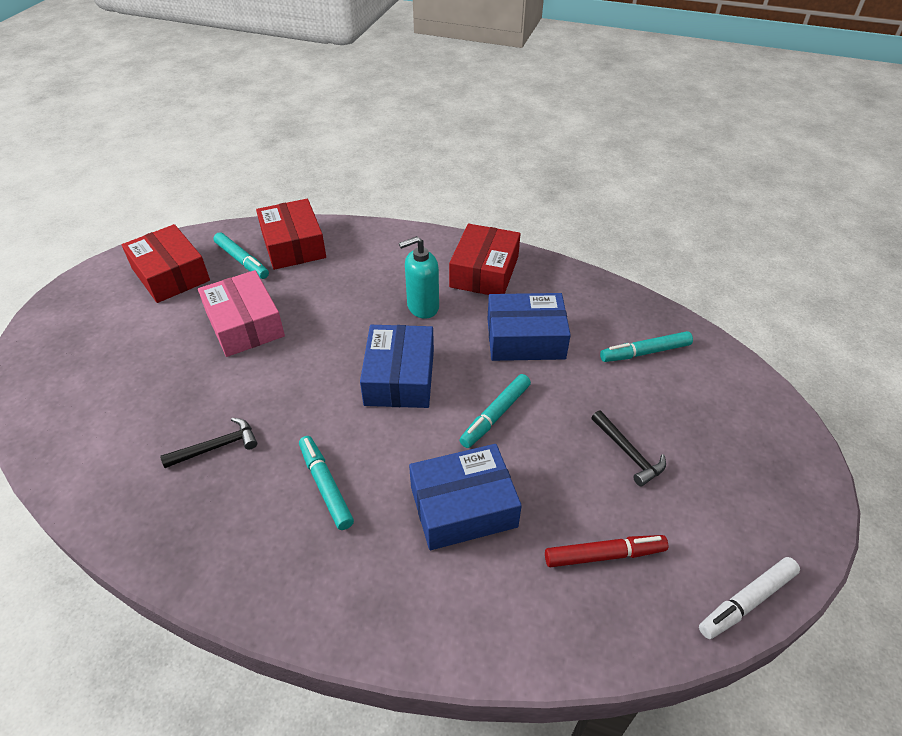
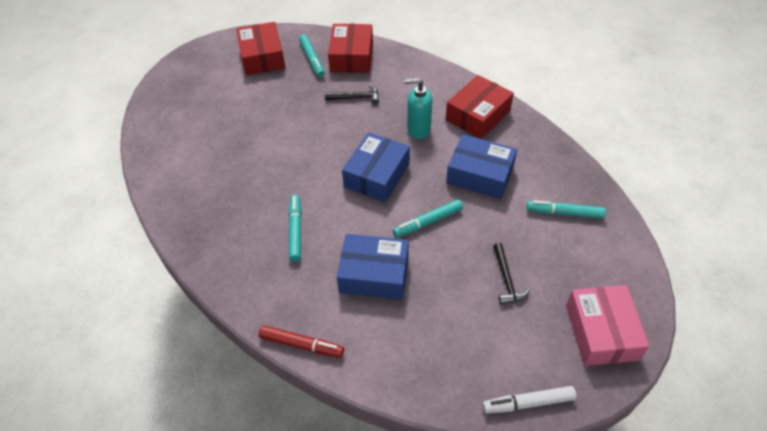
camera: 25 degrees right, 5 degrees up
black hammer [160,418,257,468] -> black hammer moved to [325,84,379,105]
pink box [198,270,285,357] -> pink box moved to [566,285,650,366]
red marker [545,535,668,567] -> red marker moved to [259,325,344,358]

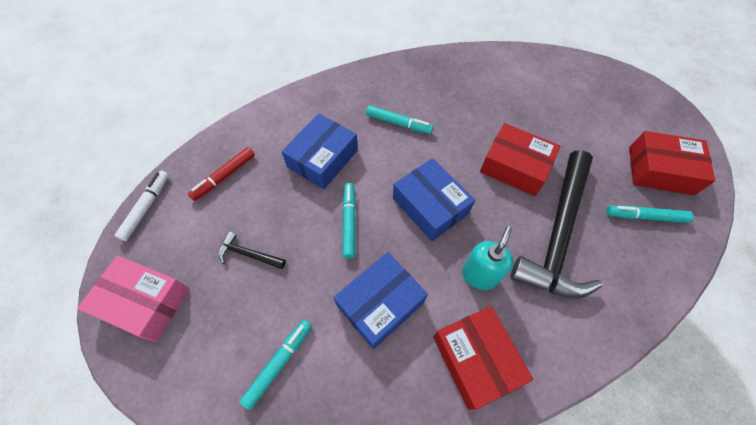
camera: 115 degrees right, 10 degrees up
red marker [259,325,344,358] -> red marker moved to [188,147,255,201]
black hammer [325,84,379,105] -> black hammer [511,150,603,298], size x2.45
red box [328,24,373,73] -> red box moved to [480,123,560,196]

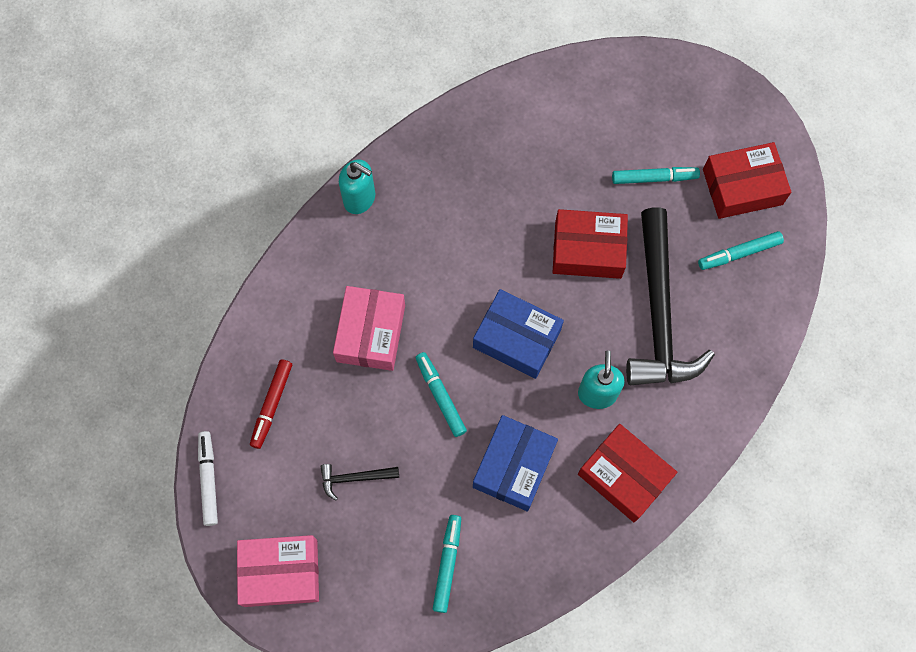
camera: 25 degrees left, 10 degrees up
blue box [282,113,358,189] -> pink box [333,286,405,371]
turquoise marker [366,105,434,134] -> turquoise marker moved to [612,167,700,184]
none -> turquoise soap dispenser [339,159,375,214]

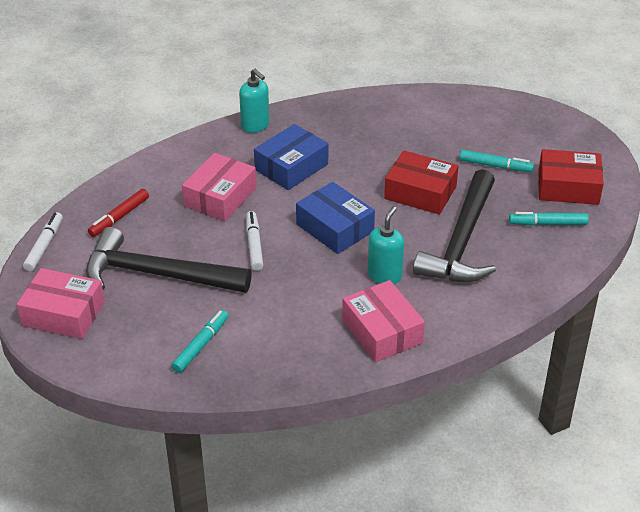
camera: 20 degrees right, 30 degrees down
black hammer [320,464,399,500] -> black hammer [86,227,252,293], size x2.45
turquoise marker [415,352,467,437] -> white marker [246,211,263,271]
blue box [473,415,558,511] -> blue box moved to [254,124,328,190]
red box [578,424,677,522] -> pink box [342,280,425,362]

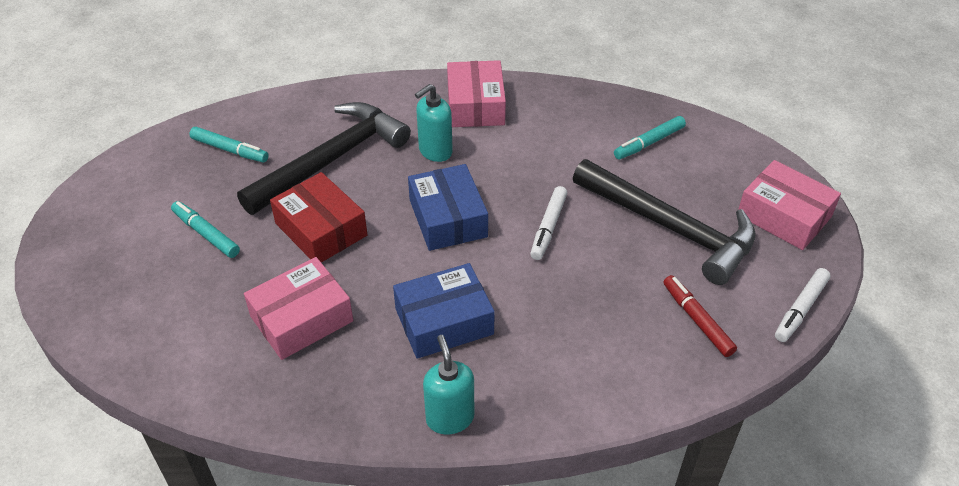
camera: 155 degrees left, 5 degrees up
red marker [88,189,149,237] -> red marker turned 90 degrees counterclockwise [664,275,737,357]
pink box [182,153,256,221] -> pink box moved to [244,257,353,360]
red box [538,149,604,205] -> none

